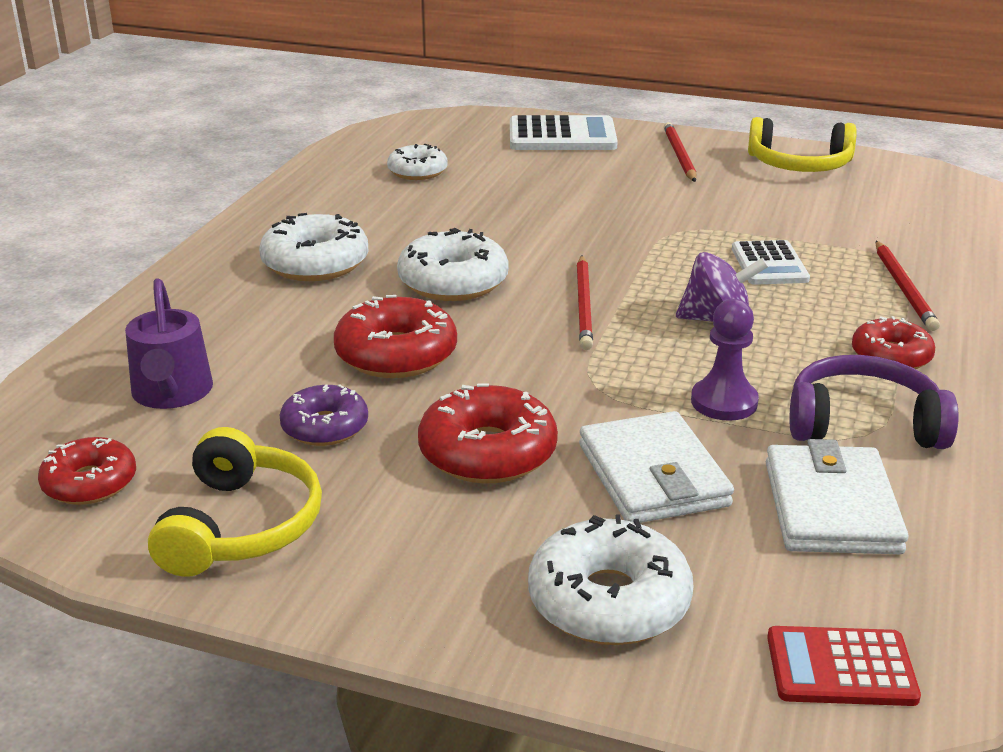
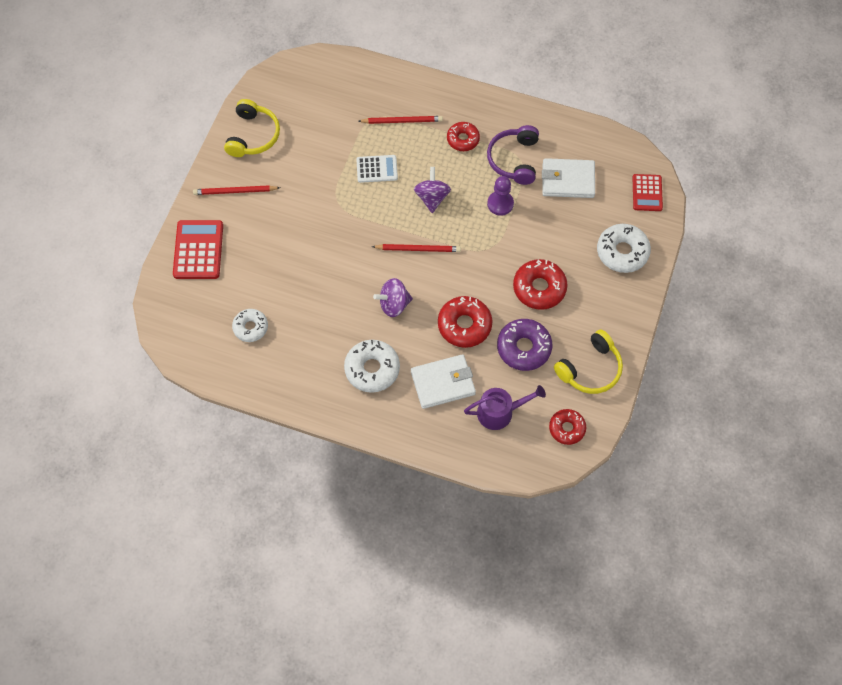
camera: 90 degrees left, 35 degrees up
yellow headphones [148,427,322,577] -> yellow headphones turned 135 degrees clockwise [554,329,623,394]
purple donut [280,384,368,446] -> purple donut [497,319,552,371], size x1.53
white donut [397,228,509,301] -> purple spinning top [373,278,413,317]
white calculator [510,115,618,150] -> red calculator [173,220,223,279]
white wallet [579,411,734,523] -> white wallet moved to [411,354,476,409]

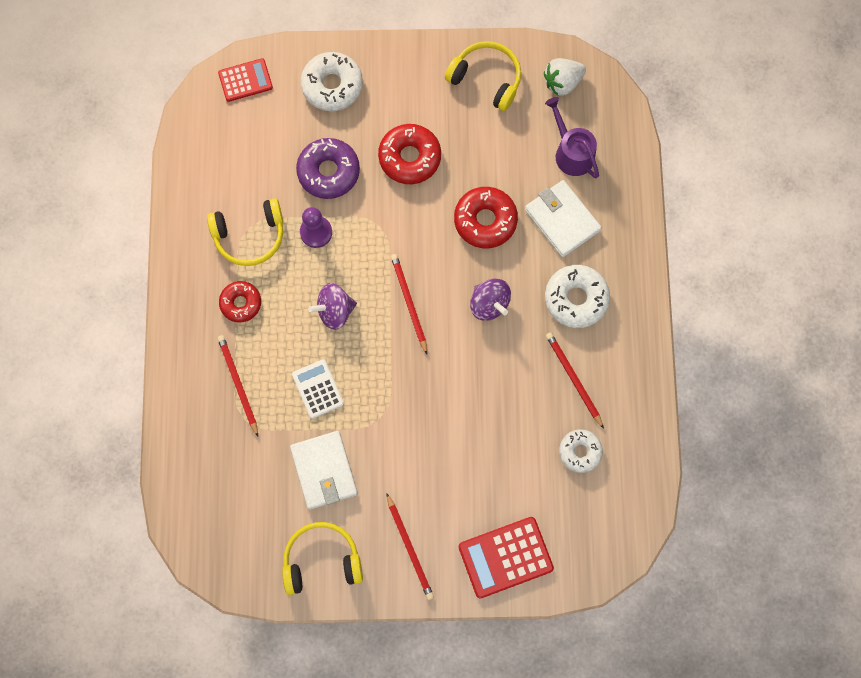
camera: 110 degrees left, 10 degrees up
purple headphones [487,125,539,185] -> yellow headphones [207,198,283,266]
purple donut [497,319,552,371] -> purple donut moved to [296,138,360,199]
white wallet [542,158,595,198] -> white wallet moved to [290,431,358,510]
red donut [549,409,586,445] -> white strawberry [544,58,586,96]
none -> red pencil [546,332,604,429]

